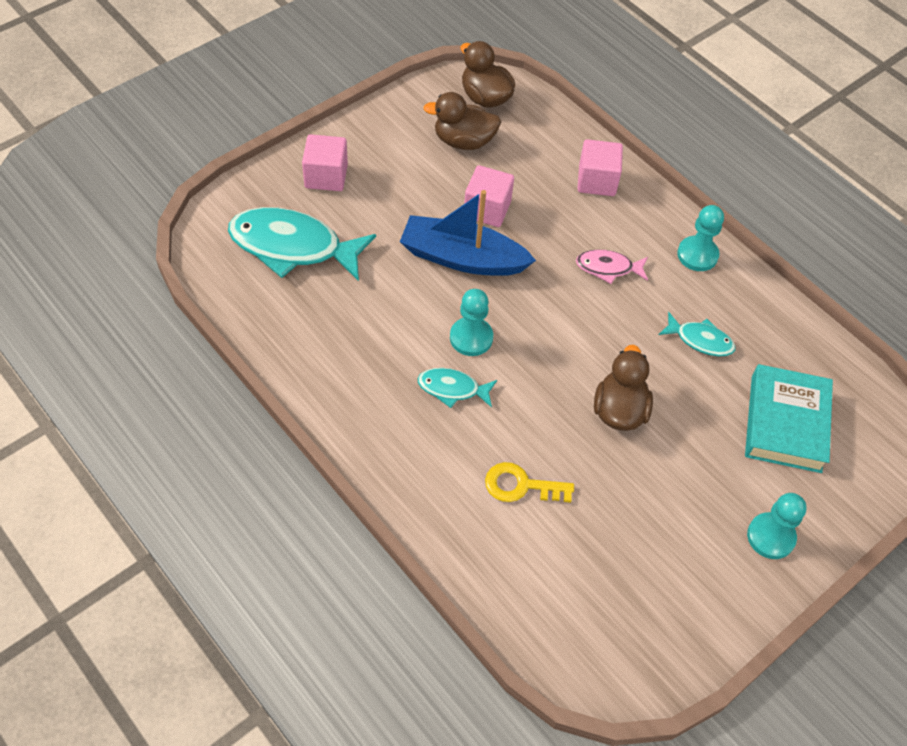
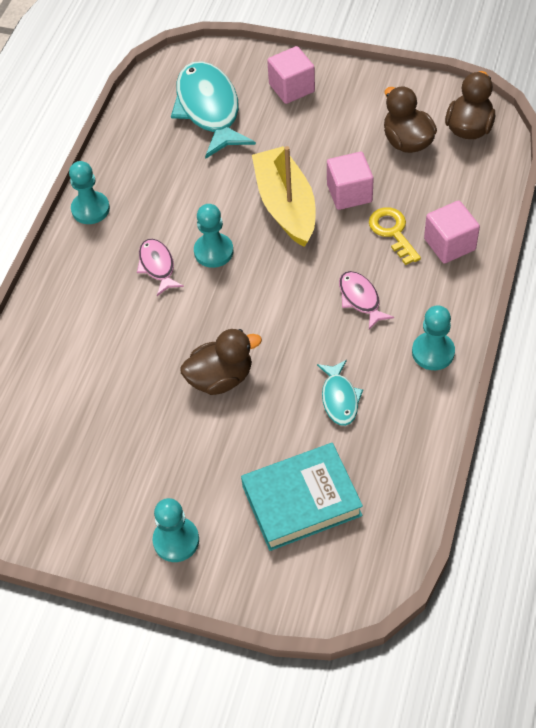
camera: 65 degrees right, 0 degrees up
blue boat [400,190,536,276] -> yellow boat [252,146,315,247]
turquoise fish [418,368,497,408] -> pink fish [137,239,184,296]
yellow key [485,462,574,503] -> yellow key moved to [369,207,421,265]
none -> turquoise pawn [69,161,110,224]

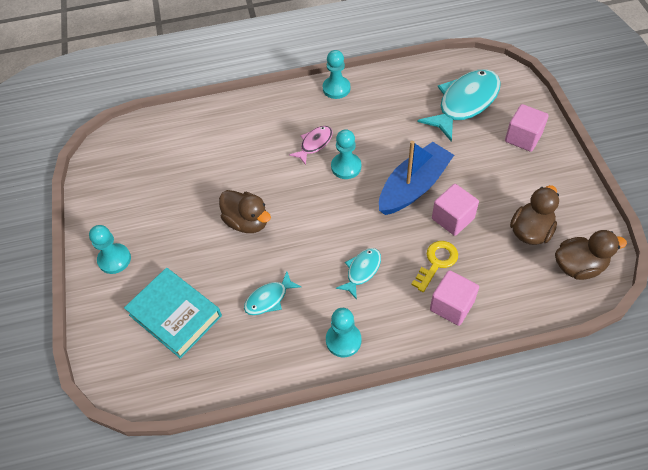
camera: 60 degrees right, 0 degrees up
yellow boat [252,146,315,247] -> blue boat [379,141,454,215]
pink fish [339,271,394,330] -> turquoise fish [336,248,381,300]

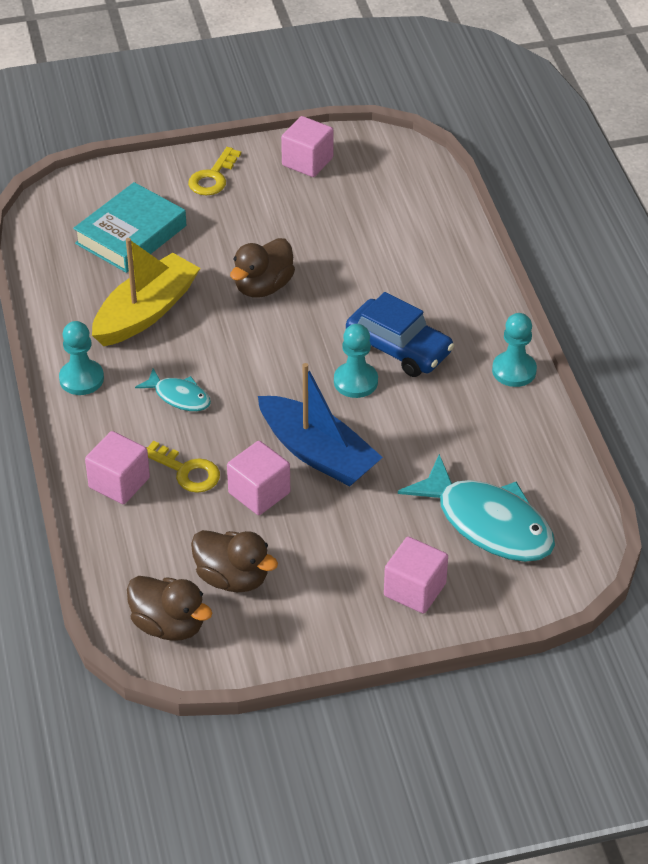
camera: 85 degrees right, 10 degrees down
turquoise pawn [89,225,131,274] -> yellow key [188,147,241,195]
turquoise fish [244,271,301,315] -> yellow boat [92,238,200,346]
pink fish [289,126,333,165] -> blue car [346,292,454,377]
brown duck [555,230,627,280] -> brown duck turned 45 degrees counterclockwise [127,576,212,641]
none -> pink cube [281,116,334,177]

